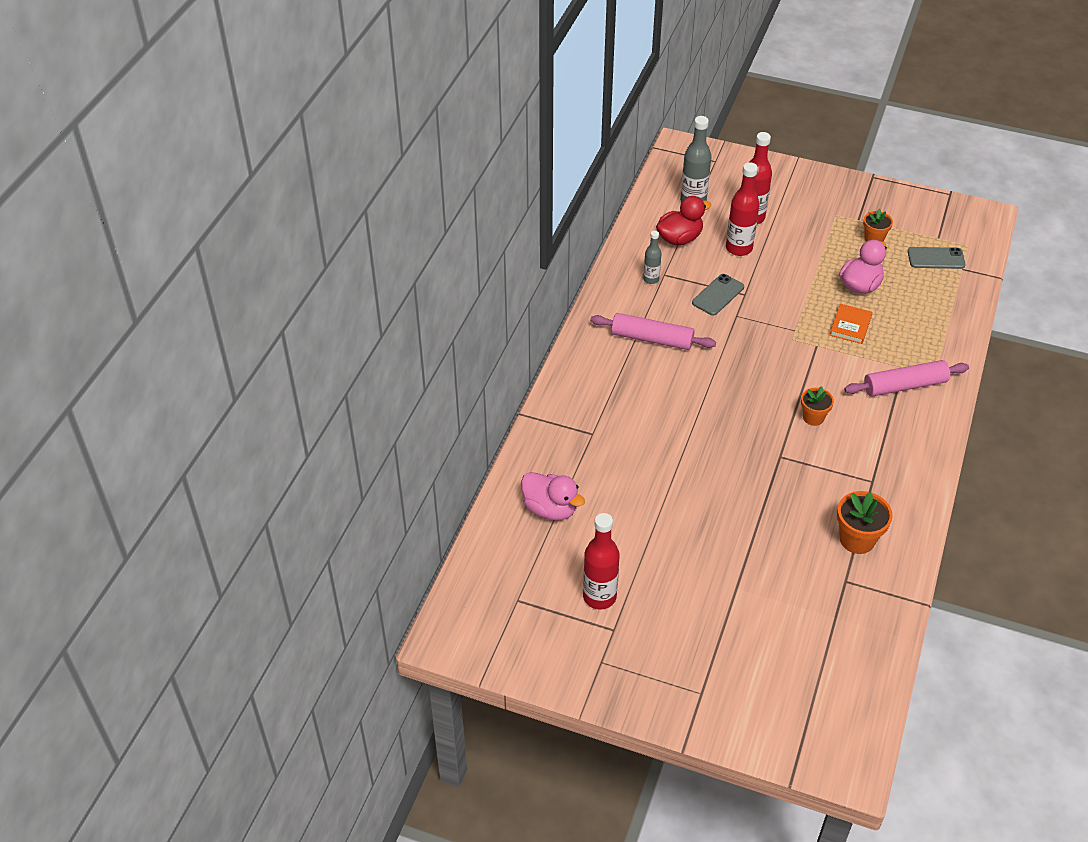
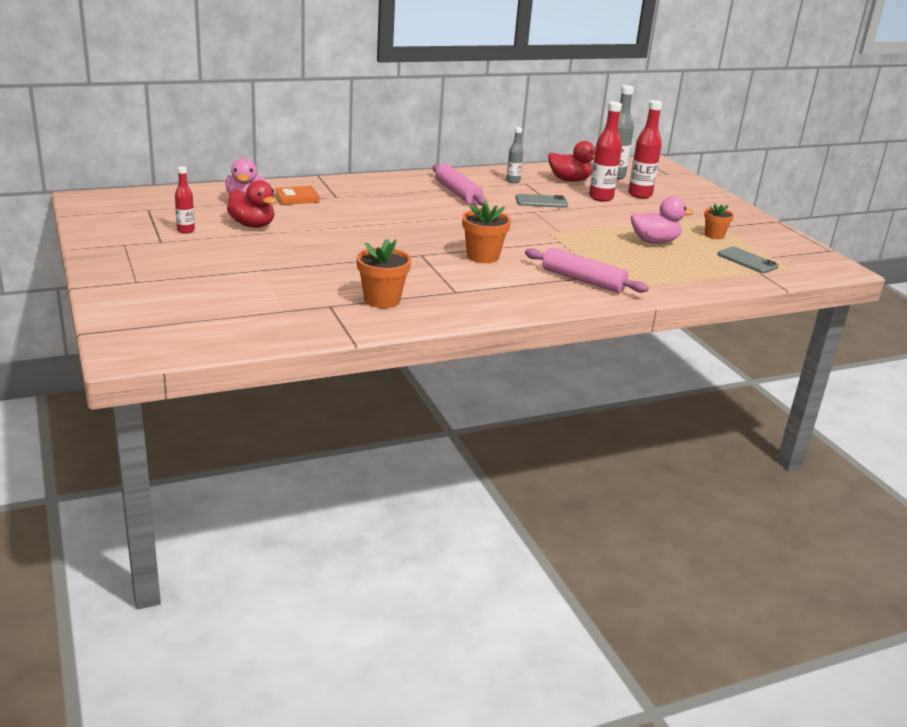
camera: 45 degrees right, 20 degrees down
red bottle [583,513,620,609] -> red bottle [175,167,195,234], size x0.58
orange flower pot [801,386,834,426] -> orange flower pot [462,201,511,263], size x1.54
orange book [830,304,873,344] -> orange book moved to [274,186,320,205]
none -> red duck [227,180,277,228]

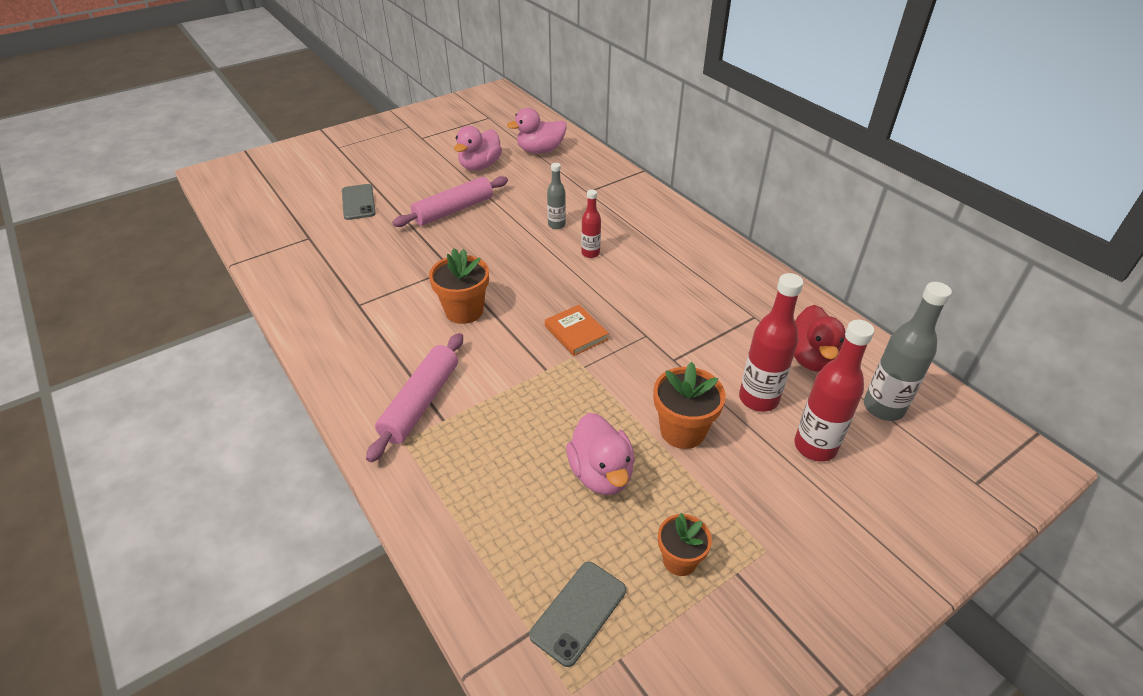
camera: 80 degrees right, 15 degrees up
red bottle [175,167,195,234] -> red bottle moved to [581,190,601,258]
red duck [227,180,277,228] -> pink duck [454,126,502,171]
orange book [274,186,320,205] -> orange book moved to [545,305,609,356]
orange flower pot [356,239,411,308] -> orange flower pot moved to [654,362,726,449]
pink rolling pin [433,164,487,206] -> pink rolling pin moved to [392,176,508,227]
grey bottle [506,127,523,183] -> grey bottle moved to [547,163,566,229]
grey phone [515,194,568,208] -> grey phone moved to [342,184,376,220]

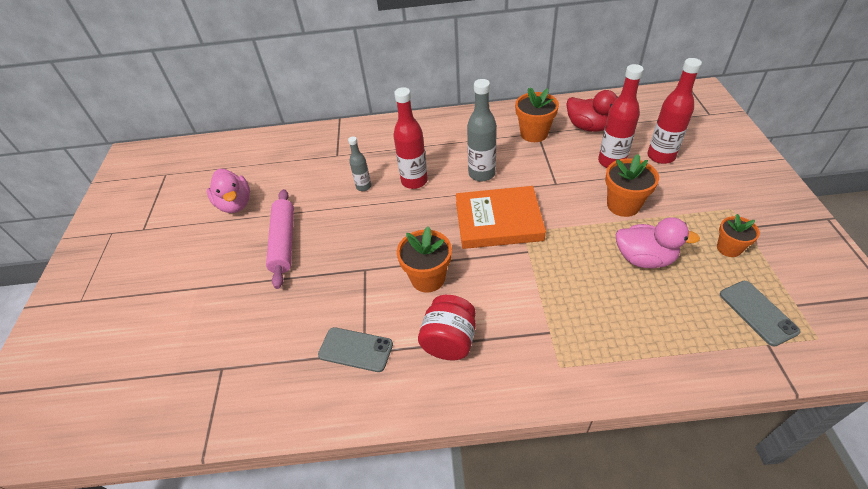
camera: 55 degrees left, 5 degrees up
grey phone [342,184,376,220] -> grey phone moved to [318,327,393,372]
pink rolling pin [366,333,463,463] -> none
pink duck [507,108,567,154] -> none
orange book [545,305,609,356] -> orange book [456,186,546,249], size x1.88
red bottle [581,190,601,258] -> red bottle [393,87,428,189], size x1.72
grey bottle [864,282,952,421] -> grey bottle moved to [467,79,497,182]
none -> red jar [418,295,476,361]
none -> orange flower pot [515,88,559,142]

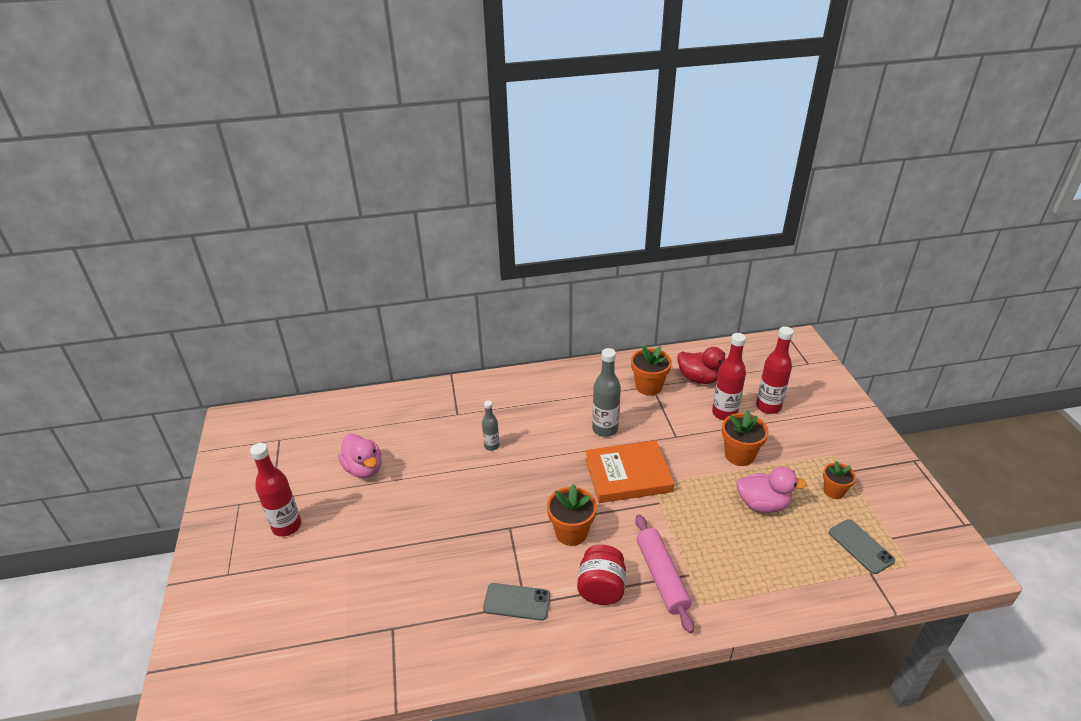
camera: 10 degrees left, 10 degrees down
pink rolling pin [266,189,294,289] -> pink rolling pin moved to [635,515,694,633]
red bottle [393,87,428,189] -> red bottle moved to [250,443,301,537]

